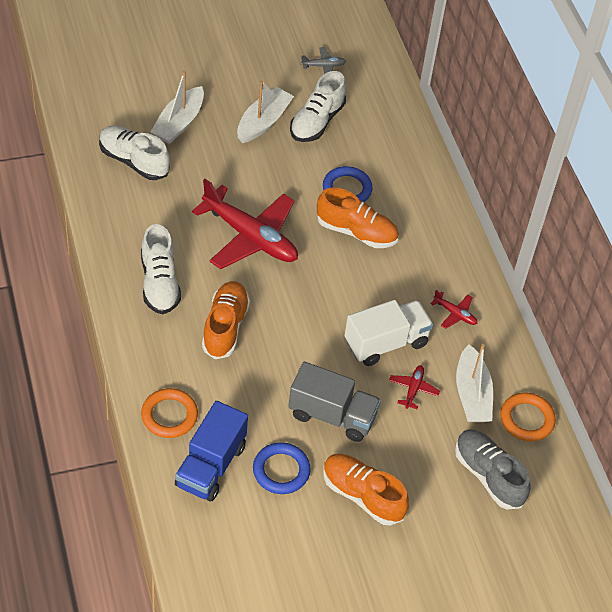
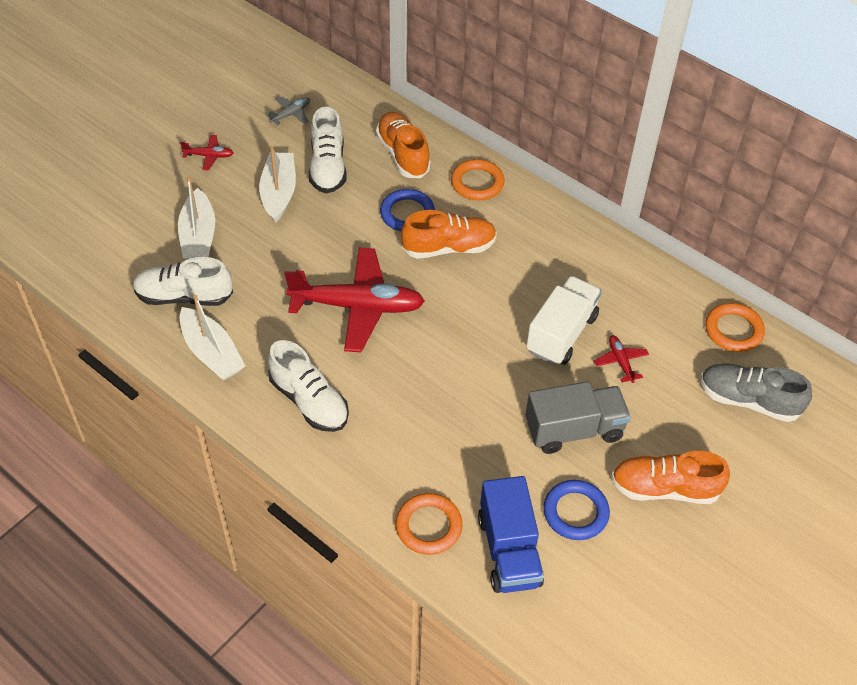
camera: 30 degrees left, 0 degrees up
orange shoe [202,281,250,359] -> orange shoe moved to [376,112,431,178]
red plane [430,290,477,329] -> red plane moved to [180,135,234,170]
white boat [456,344,493,422] -> white boat moved to [180,295,245,380]
none -> orange ring [451,159,504,200]

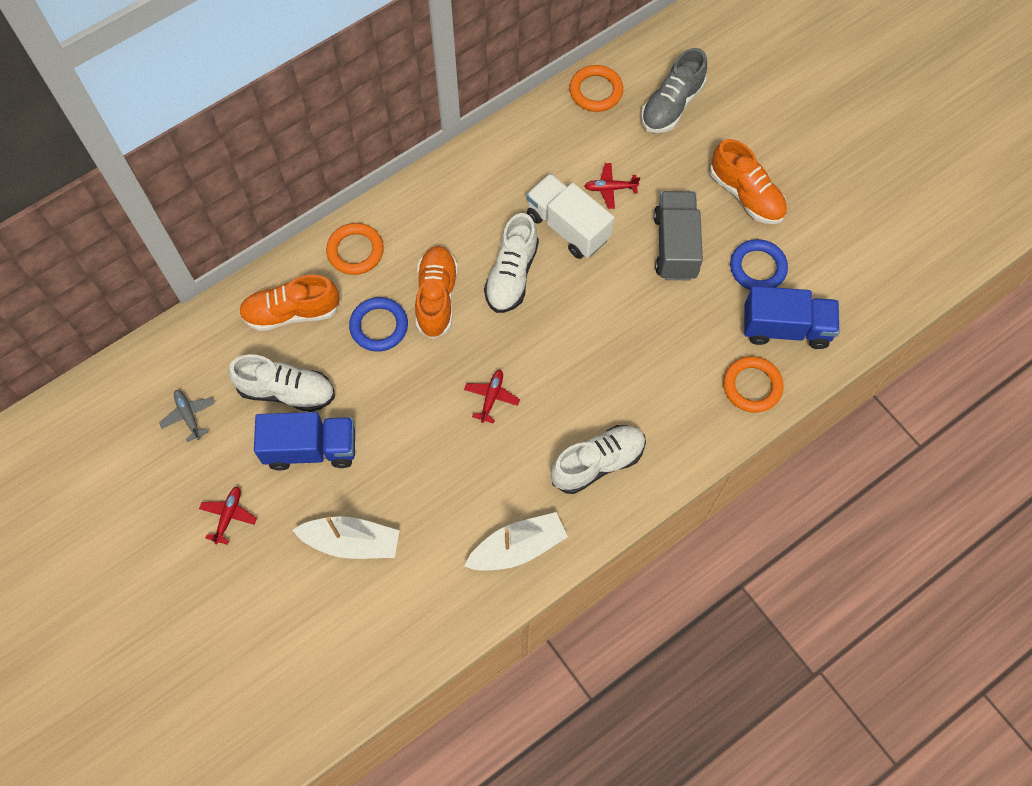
camera: 75 degrees left, 15 degrees up
white shoe [133,257,233,306] -> white shoe moved to [484,213,539,313]
white boat [259,147,296,223] -> blue truck [254,412,355,471]
red plane [284,247,425,352] -> red plane [464,370,520,423], size x0.42
orange shoe [611,451,730,504] -> orange shoe turned 60 degrees counterclockwise [710,139,787,224]

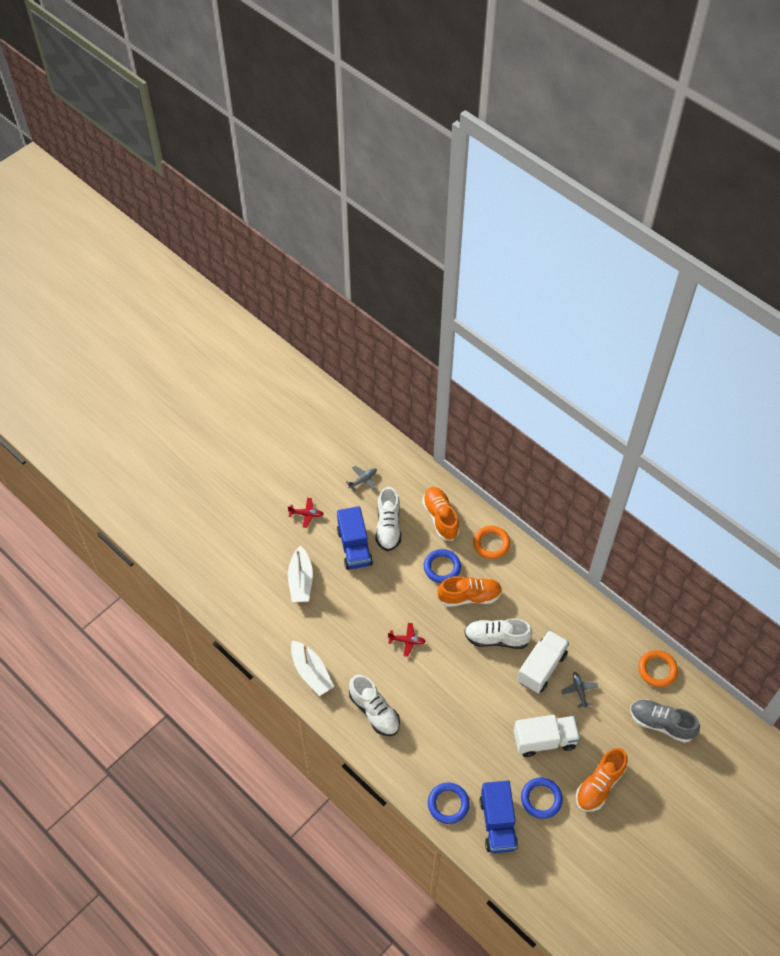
camera: 80 degrees right, 10 degrees down
red plane [584,163,640,209] -> grey plane [561,672,598,708]
grey truck [654,191,703,280] -> white truck [513,715,580,757]
orange ring [723,356,784,413] -> blue ring [428,782,470,824]

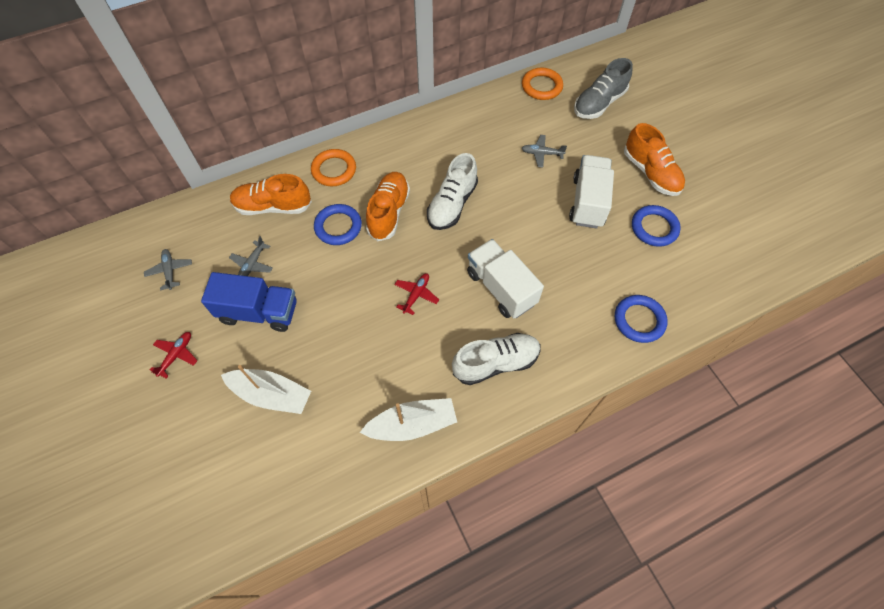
camera: 70 degrees left, 5 degrees up
white shoe [376,487,401,551] -> grey plane [229,236,273,276]
blue truck [479,781,518,853] -> none
white truck [517,630,569,693] -> white truck moved to [467,239,544,319]

